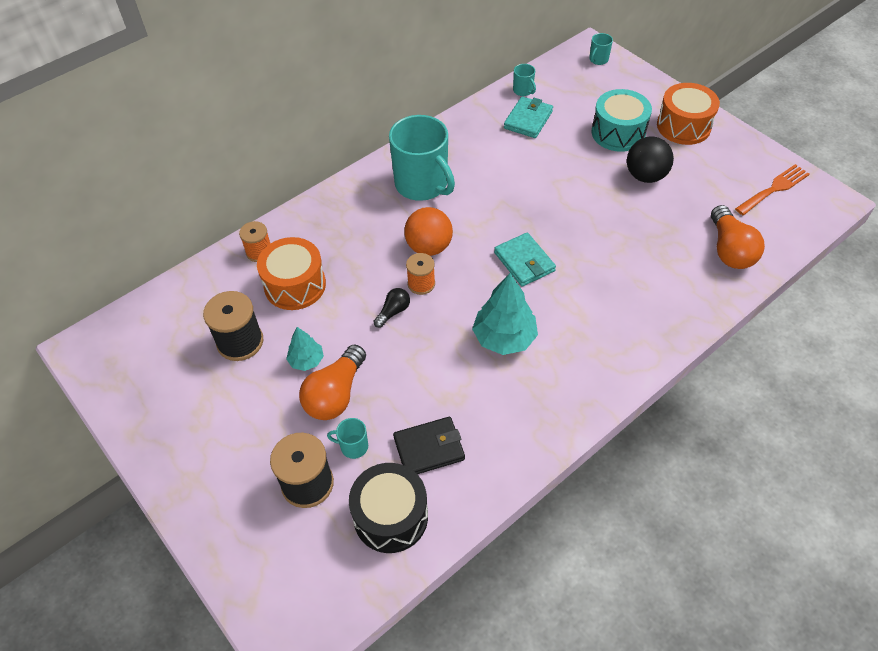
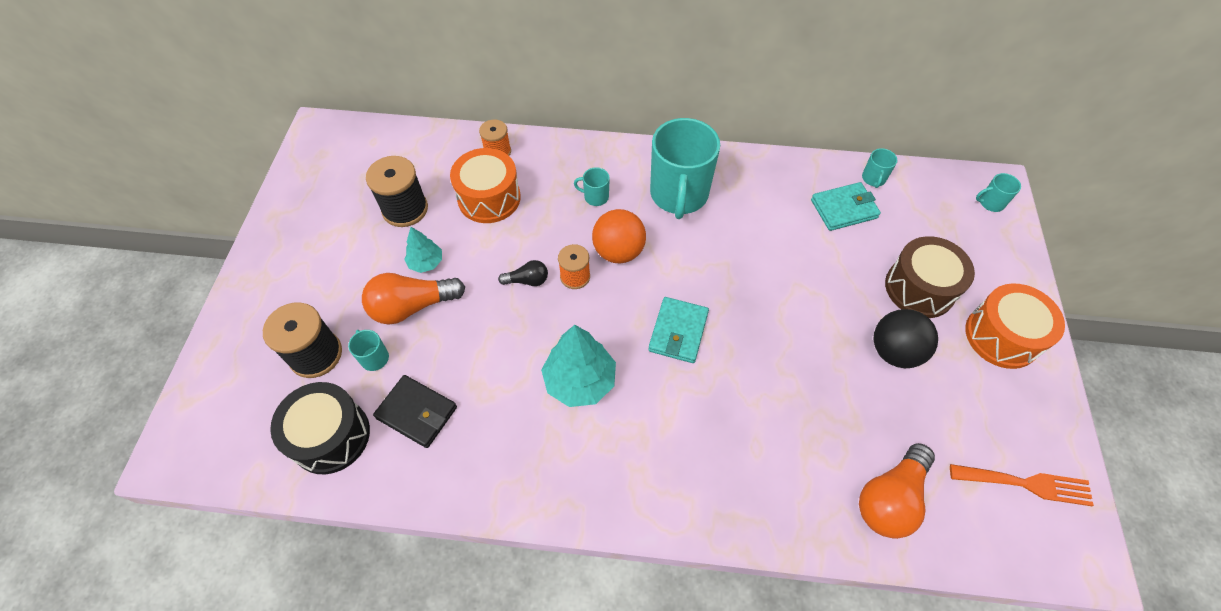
camera: 45 degrees right, 5 degrees up
turquoise drum [592,89,652,152] -> brown drum [885,236,975,318]
none -> turquoise mug [574,167,610,206]

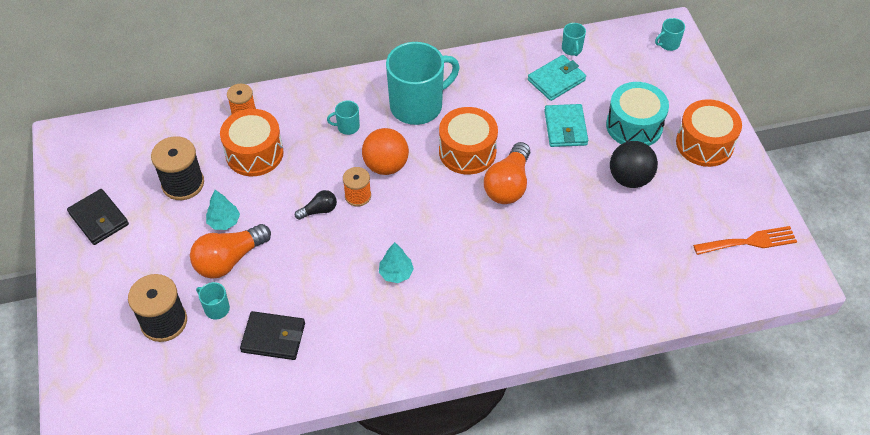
camera: 20 degrees left, 5 degrees down
black drum [270,382,370,474] -> none
turquoise tree [541,325,616,407] -> turquoise tree [379,242,414,283], size x0.57
turquoise wallet [648,297,709,363] -> turquoise wallet moved to [544,104,588,147]
turquoise mug [650,118,720,219] -> turquoise mug turned 105 degrees counterclockwise [386,42,460,125]
orange light bulb [859,443,935,539] -> orange light bulb moved to [484,142,530,204]
brown drum [885,236,975,318] -> turquoise drum [606,82,669,146]
none -> black wallet [67,189,129,245]
none -> orange drum [439,107,498,175]

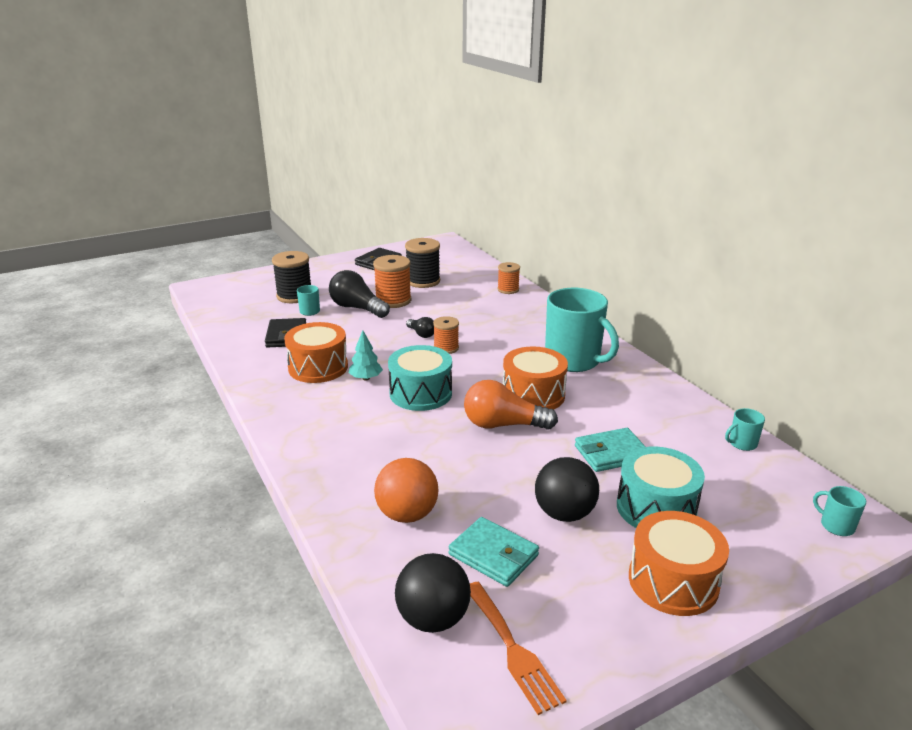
camera: 75 degrees right, 25 degrees down
orange light bulb [190,224,271,279] -> black light bulb [329,270,390,318]
turquoise tree [206,190,240,230] -> orange spool [373,255,411,308]
orange drum [220,109,284,176] -> orange drum moved to [284,322,348,383]
turquoise mug [327,100,360,135] -> none
orange ball [362,128,409,175] -> orange ball moved to [374,458,438,523]
turquoise wallet [528,55,586,101] -> turquoise wallet moved to [449,517,539,587]
none -> turquoise drum [388,345,452,411]
none -> black ball [395,553,471,633]

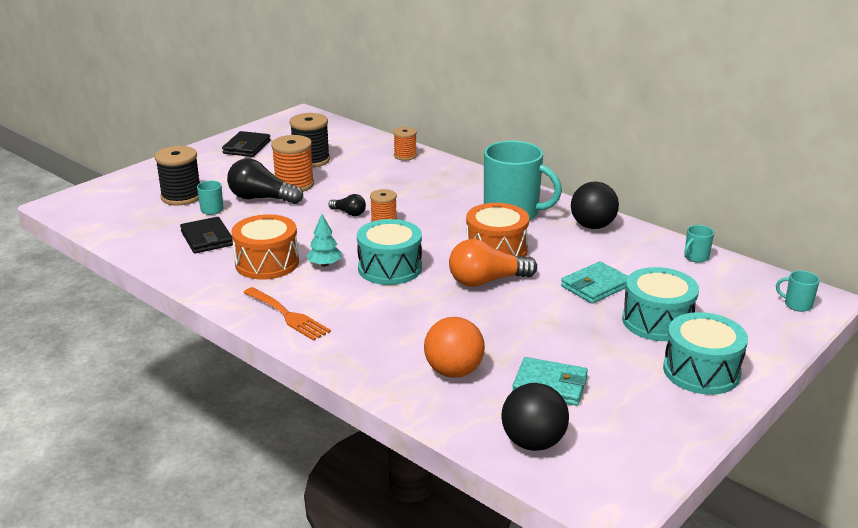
camera: 20 degrees left, 0 degrees up
orange fork [470,582,567,715] -> orange fork moved to [243,287,331,341]
black ball [535,457,599,522] -> black ball moved to [571,182,619,229]
orange drum [629,511,729,616] -> turquoise drum [663,312,748,395]

